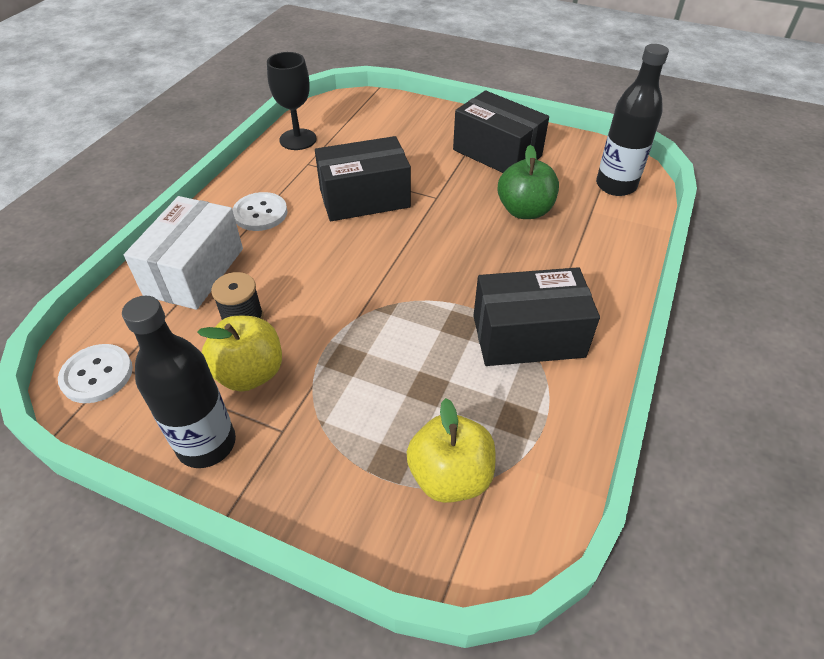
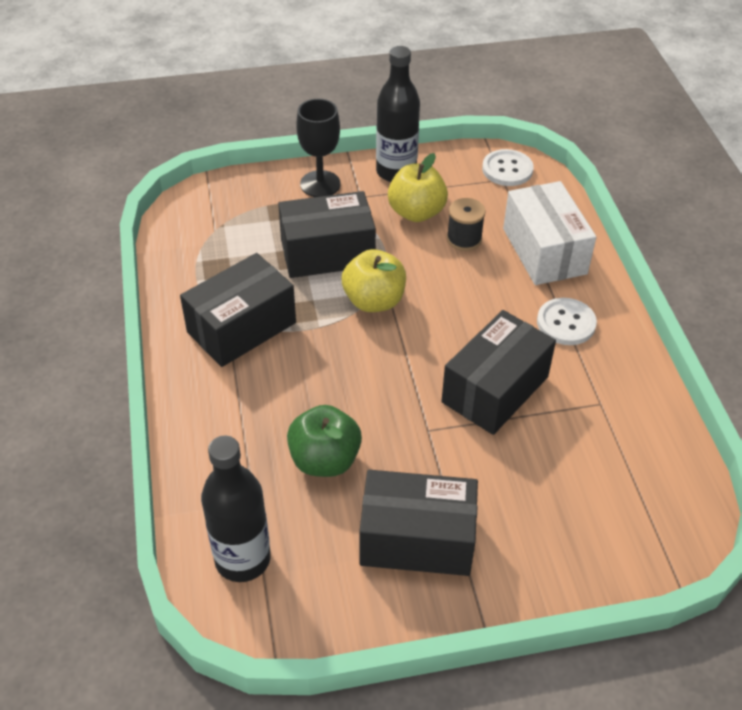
camera: 145 degrees right, 0 degrees up
black goblet [267,52,317,150] -> black goblet moved to [296,99,341,197]
yellow apple [407,398,496,503] -> yellow apple moved to [342,249,406,312]
none -> black box [278,191,376,278]

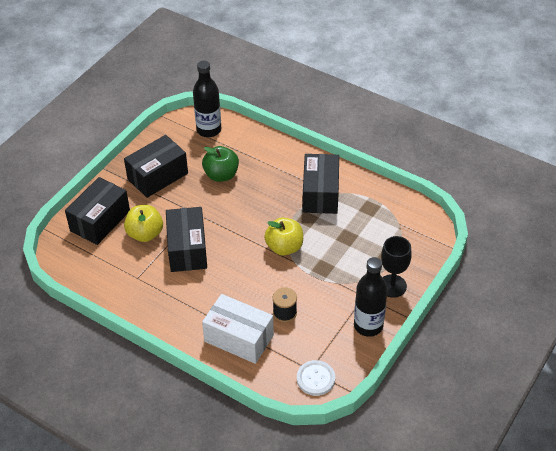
camera: 135 degrees right, 0 degrees up
black box [278,191,376,278] -> black box moved to [65,177,130,245]
yellow apple [388,153,448,222] -> yellow apple moved to [124,205,163,242]
white button [537,298,597,345] -> none

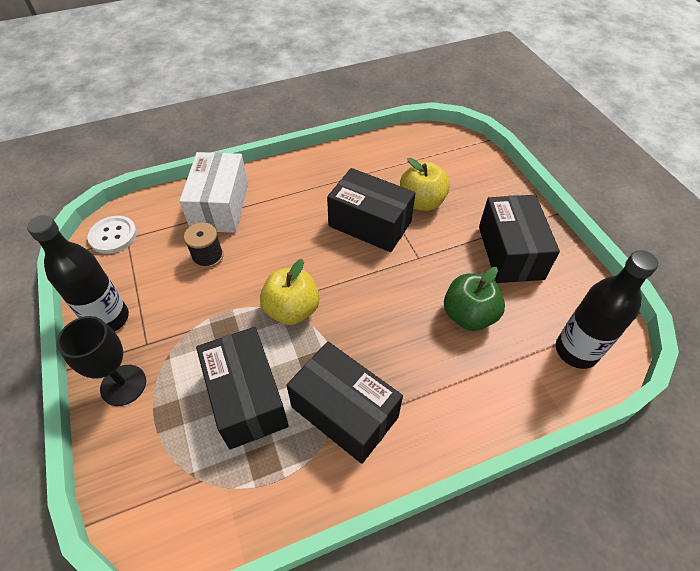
camera: 125 degrees right, 5 degrees up
black box [65,177,130,245] -> black box moved to [196,327,289,450]
white box [202,294,274,364] -> white box turned 60 degrees counterclockwise [179,152,248,233]

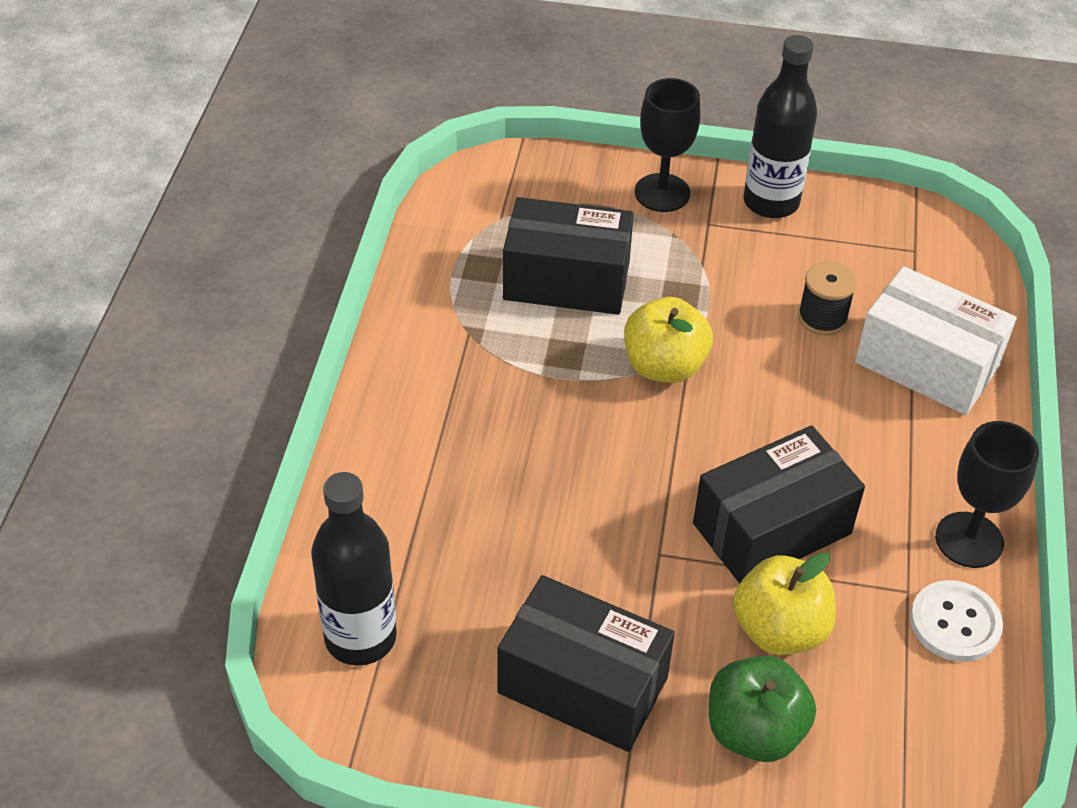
camera: 120 degrees right, 5 degrees down
white button [88,216,137,254] -> white button moved to [910,580,1003,662]
black box [287,342,403,464] -> none
green apple [444,267,505,331] -> green apple moved to [709,656,816,762]
none -> black goblet [935,421,1039,568]

